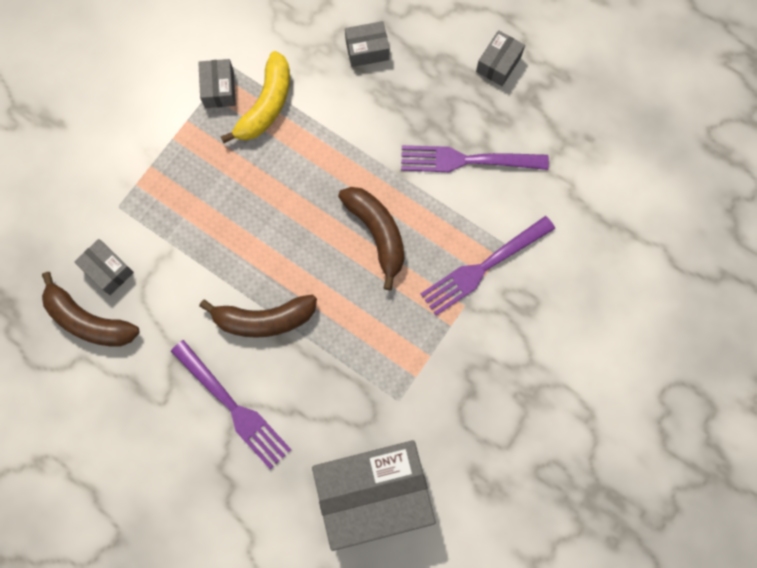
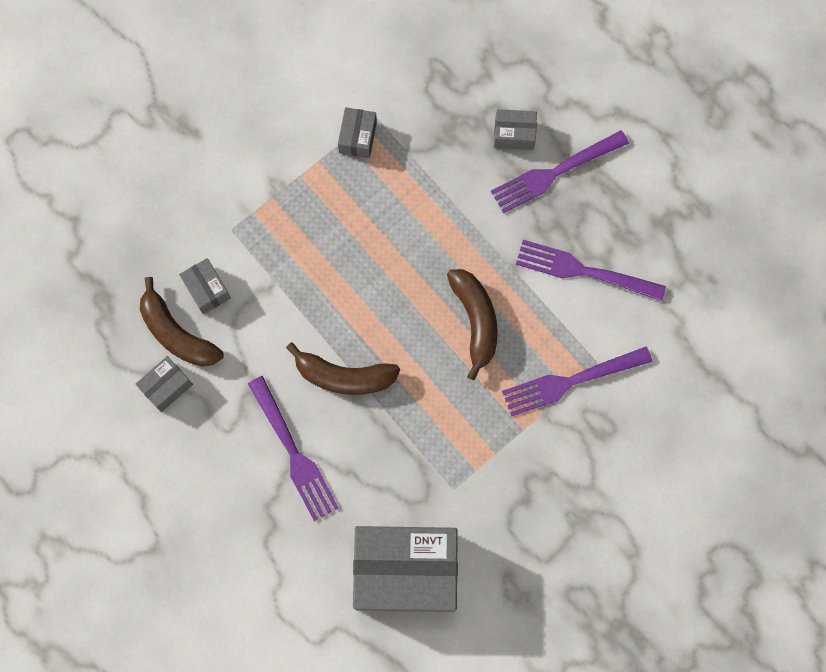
camera: 15 degrees right, 0 degrees up
yellow banana [221,51,290,143] -> none
grey box [476,30,525,86] -> grey box moved to [135,356,193,412]
none -> purple fork [491,130,629,213]

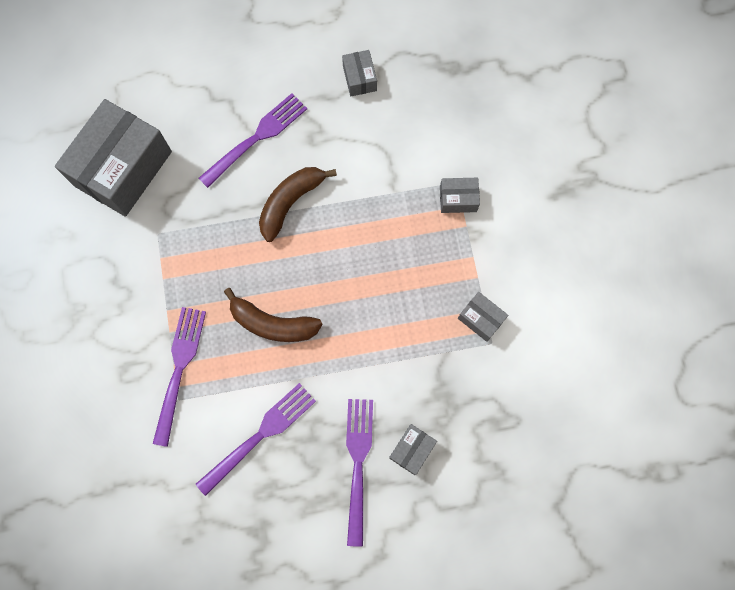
camera: 120 degrees right, 0 degrees up
brown banana [140,277,224,367] -> none
grey box [179,258,231,314] -> grey box moved to [440,178,480,213]
purple fork [248,376,339,521] -> purple fork turned 135 degrees clockwise [199,93,307,188]

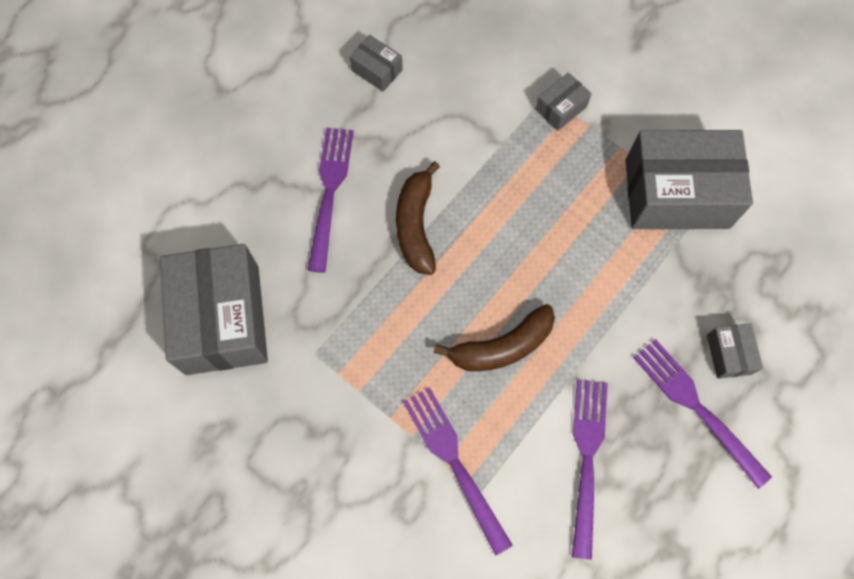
camera: 40 degrees left, 5 degrees down
grey box [458,292,508,342] -> grey box [625,130,753,229], size x2.29

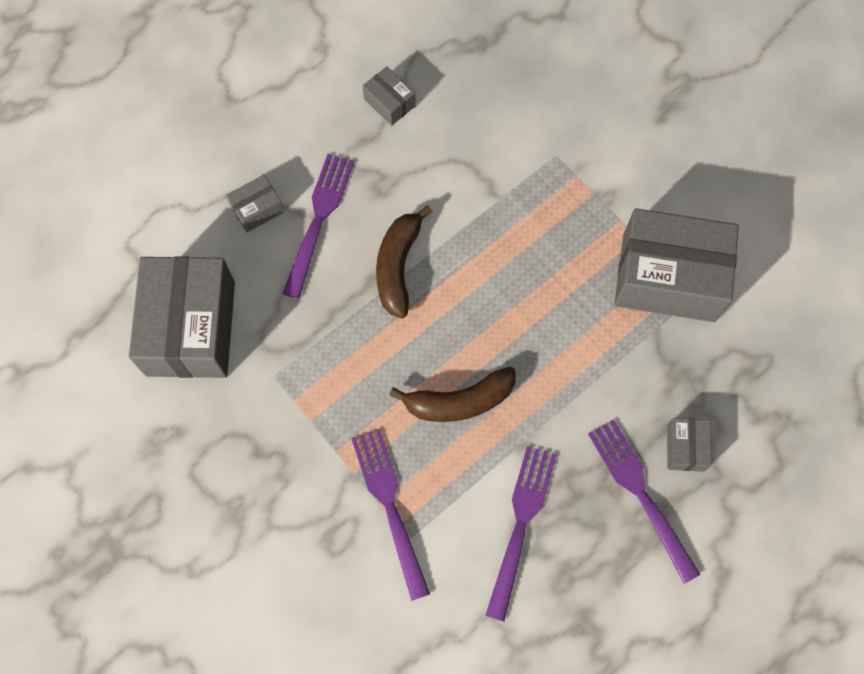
camera: 10 degrees right, 0 degrees up
grey box [535,72,591,131] -> grey box moved to [226,175,284,232]

